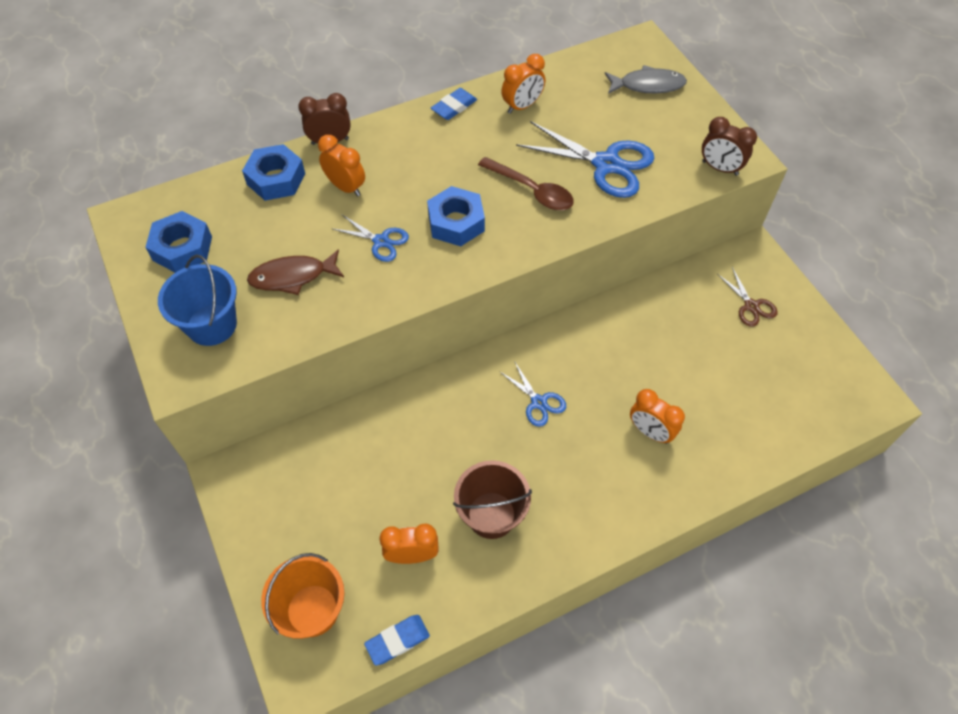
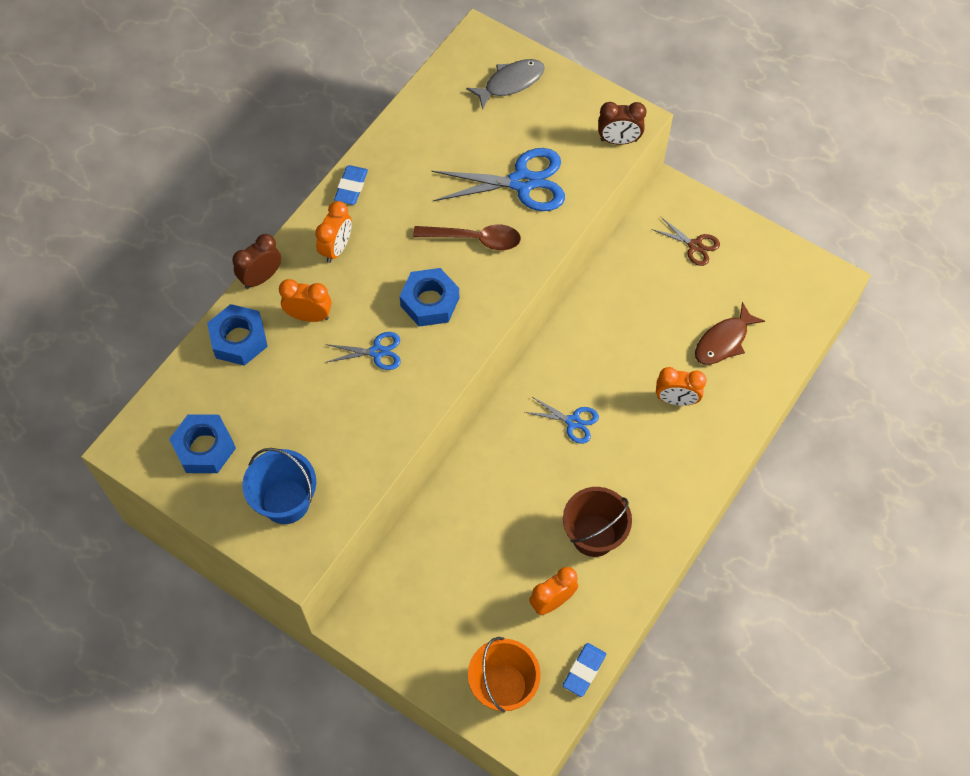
camera: 30 degrees left, 5 degrees up
brown fish [247,249,344,295] -> brown fish moved to [695,302,765,365]
orange clock [501,54,545,114] -> orange clock moved to [315,201,352,263]

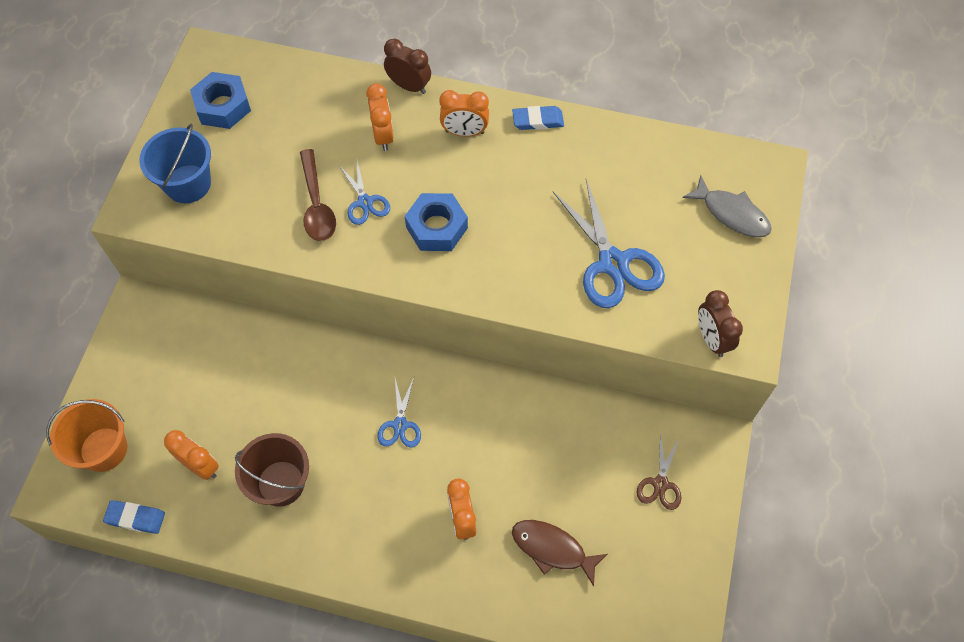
camera: 70 degrees right, 0 degrees up
blue nut [207,304,268,366] -> none
brown spoon [413,224,521,250] -> brown spoon moved to [300,149,336,241]

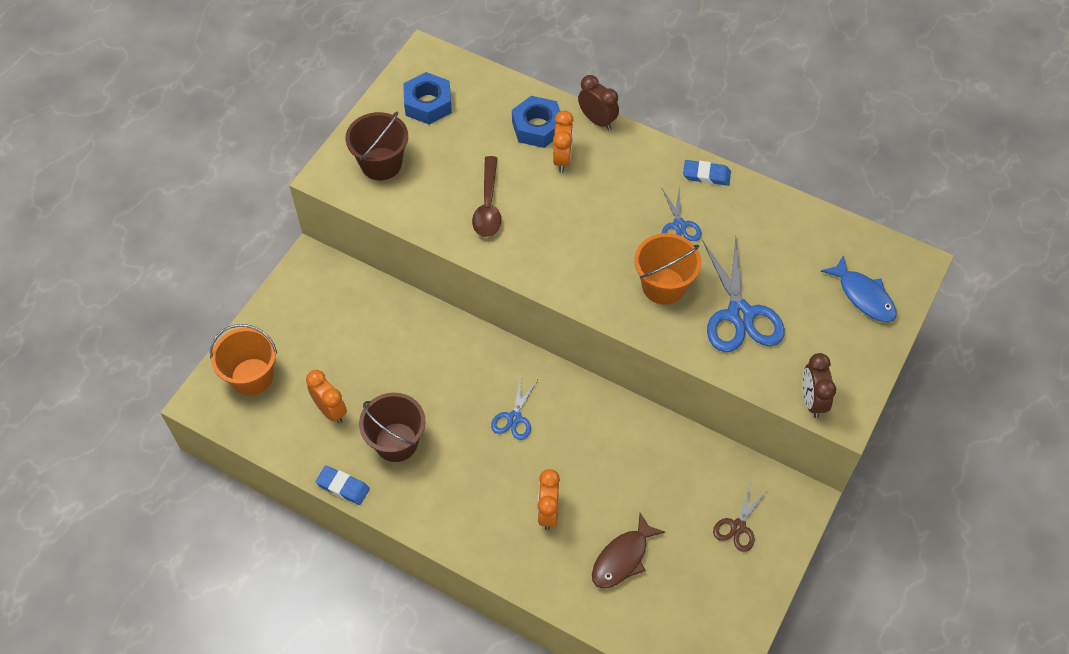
camera: 15 degrees right, 5 degrees down
blue eraser [103,500,165,534] -> blue eraser moved to [315,466,370,505]
blue bucket [139,124,211,203] -> brown bucket [345,112,408,180]
blue scissors [339,161,390,225] -> blue scissors moved to [662,185,702,241]
blue nut [405,193,468,251] -> blue nut moved to [512,96,560,148]
orange clock [439,90,489,137] -> none
brown fish [512,520,608,586] -> brown fish turned 90 degrees counterclockwise [592,513,665,588]
grey fish [682,176,772,237] -> blue fish [821,255,897,322]
none -> orange bucket [634,233,701,305]

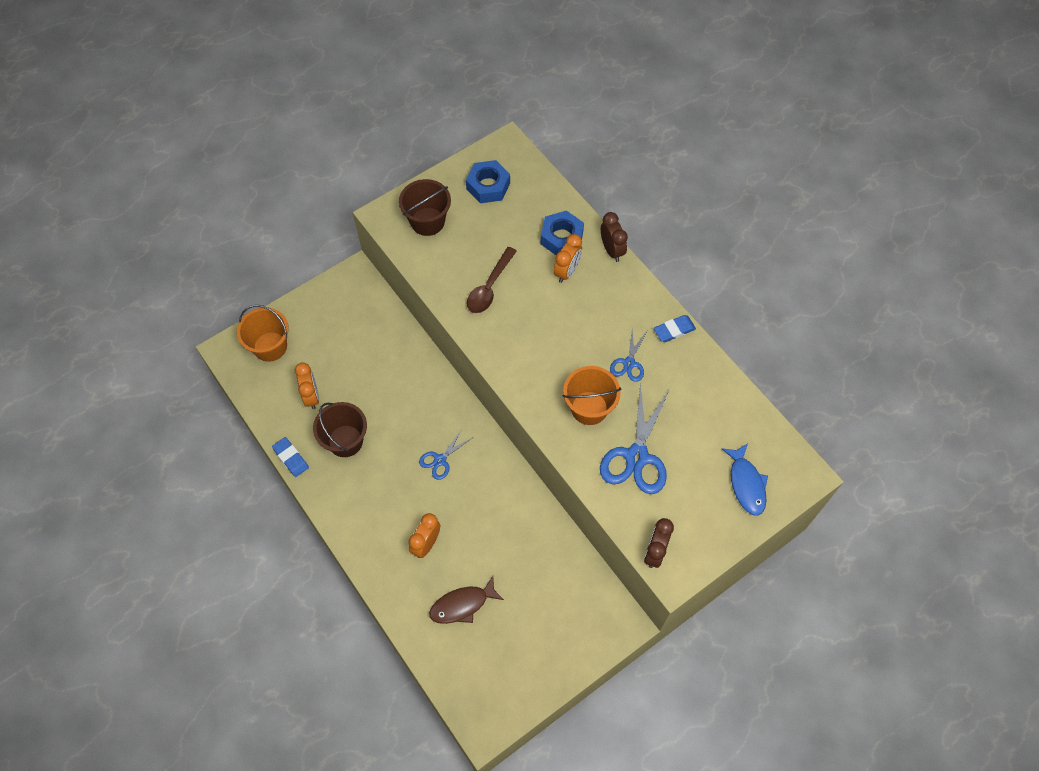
camera: 25 degrees right, 5 degrees up
blue eraser [683,160,731,186] -> blue eraser turned 60 degrees counterclockwise [654,315,696,342]
brown scissors [713,482,768,552] -> none

